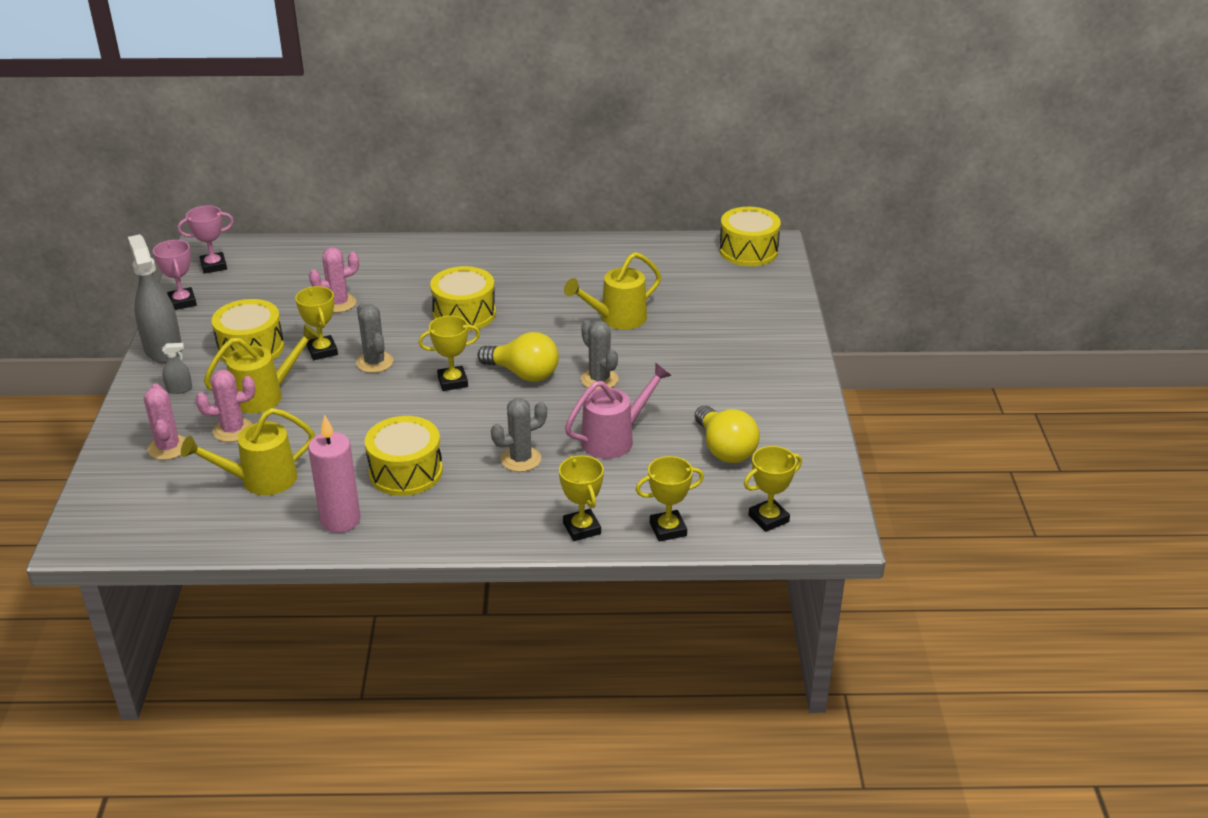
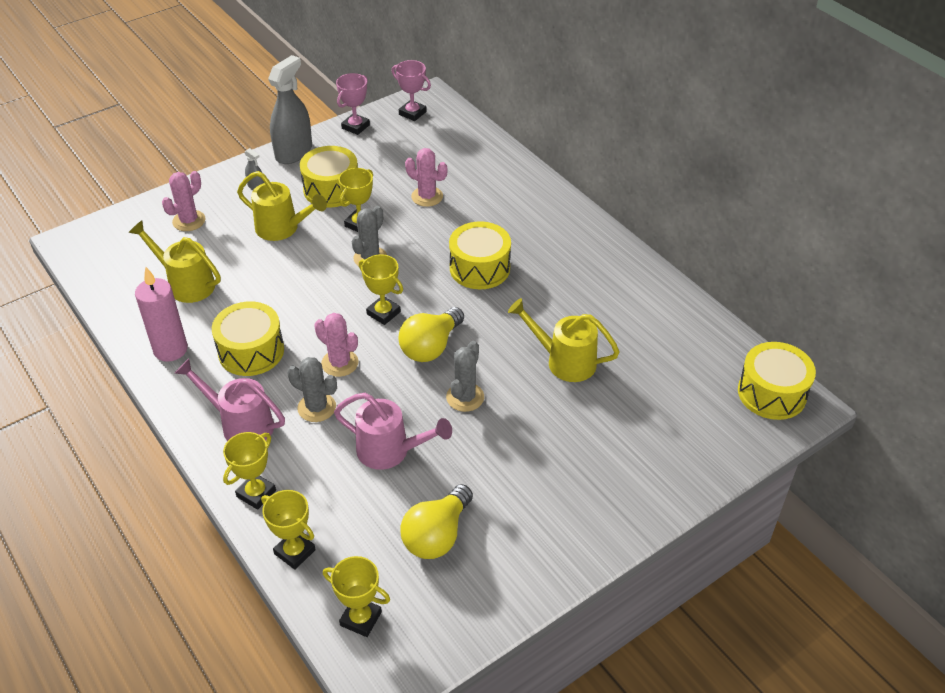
camera: 55 degrees right, 10 degrees up
pink cactus [196,370,255,442] -> pink cactus moved to [314,313,359,377]
yellow light bulb [477,332,559,382] -> yellow light bulb turned 45 degrees clockwise [399,307,464,362]
none -> pink watering can [175,358,285,441]

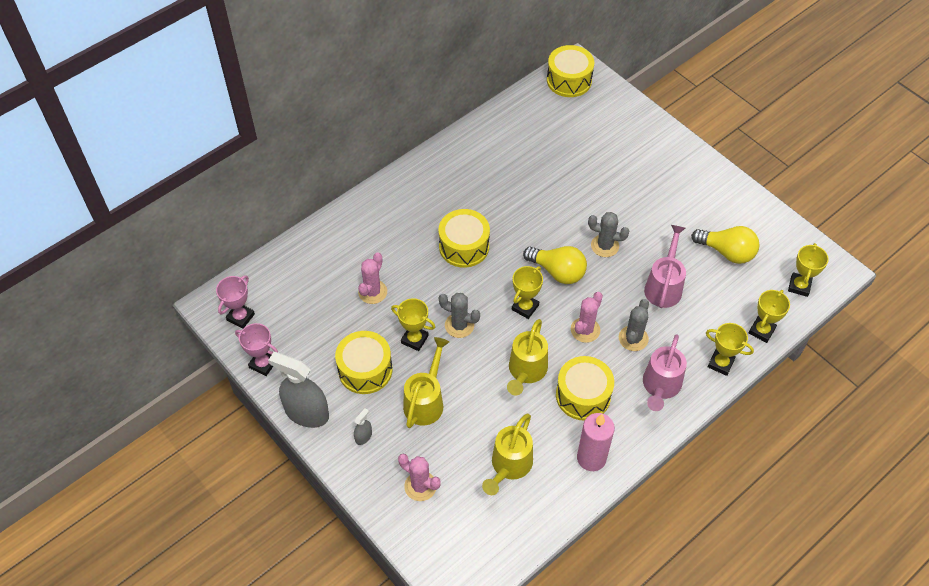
camera: 95 degrees left, 10 degrees up
yellow watering can [508,298,620,382] -> yellow watering can moved to [507,319,548,396]

